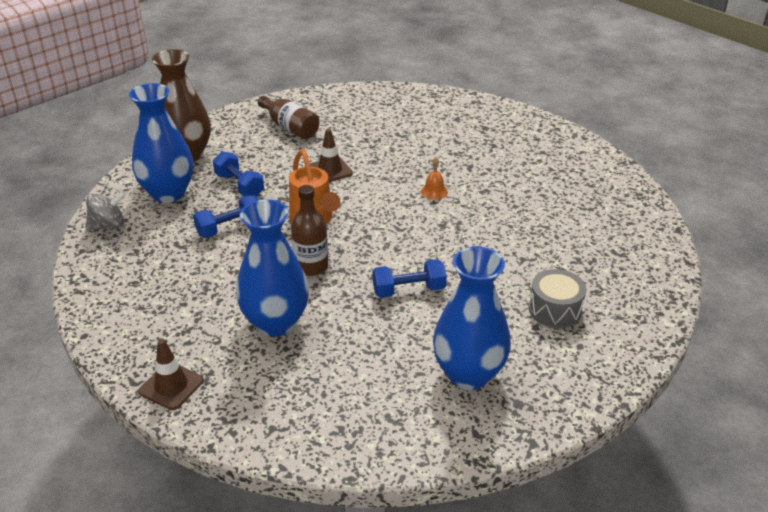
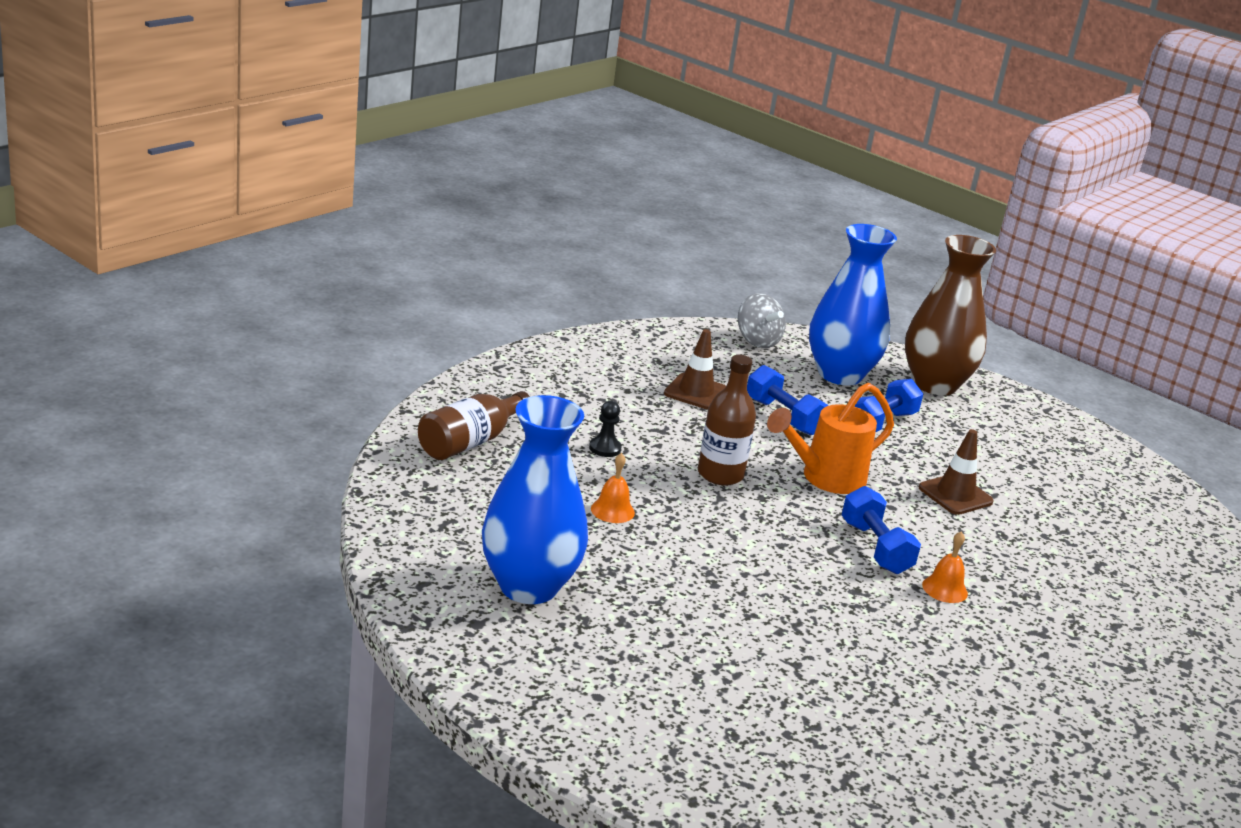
camera: 80 degrees right, 10 degrees down
brown traffic cone [139,339,204,410] -> brown traffic cone moved to [664,329,726,410]
blue vase [236,199,309,337] -> black pawn [589,401,622,457]
brown bottle [258,96,319,139] -> brown bottle moved to [418,391,530,460]
blue dumbbell [372,259,447,298] -> blue dumbbell moved to [842,486,921,574]
grey drum [529,269,586,328] -> none
none -> orange bell [591,453,635,523]

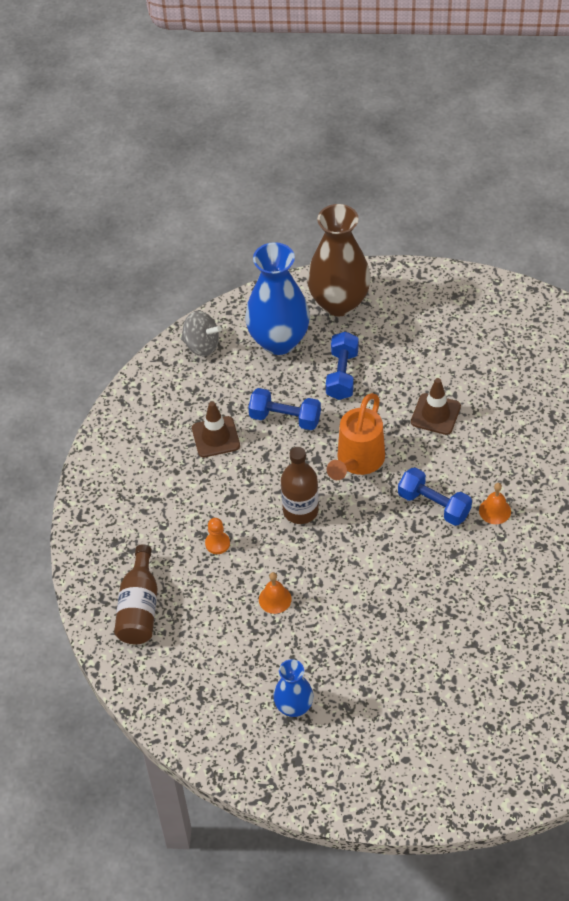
camera: 30 degrees left, 25 degrees up
blue vase [482,395,588,604] -> blue vase [273,659,314,717], size x0.53
black pawn [589,401,622,457] -> orange pawn [205,518,230,554]

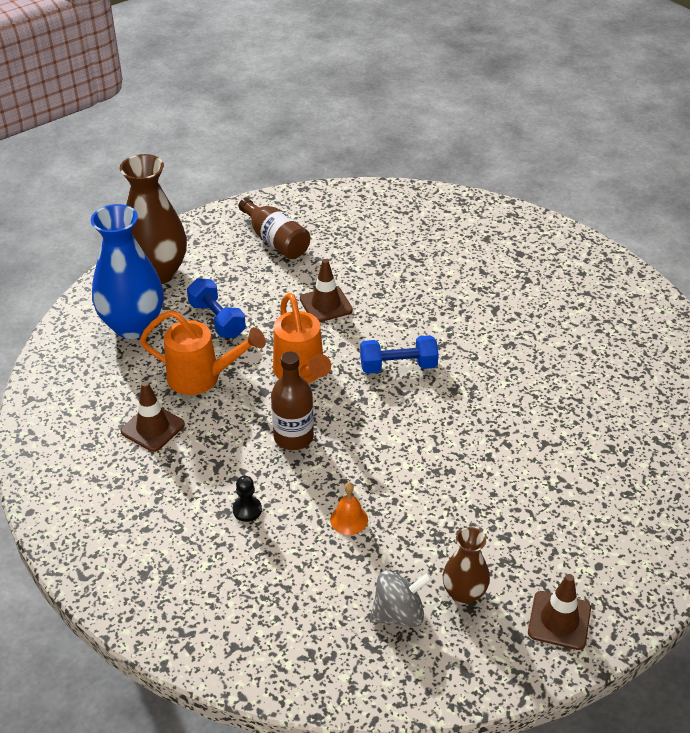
camera: 45 degrees left, 10 degrees down
brown bottle [114,544,158,644] -> brown bottle moved to [239,198,310,259]
grey spinning top [181,311,222,356] -> grey spinning top moved to [370,571,432,627]
orange pawn [205,518,230,554] -> black pawn [232,476,262,522]
blue dumbbell [248,388,321,430] -> orange watering can [140,310,266,395]
blue vase [273,659,314,717] -> brown vase [443,527,490,605]
orange bell [479,483,511,524] -> none
none -> brown traffic cone [528,574,591,650]

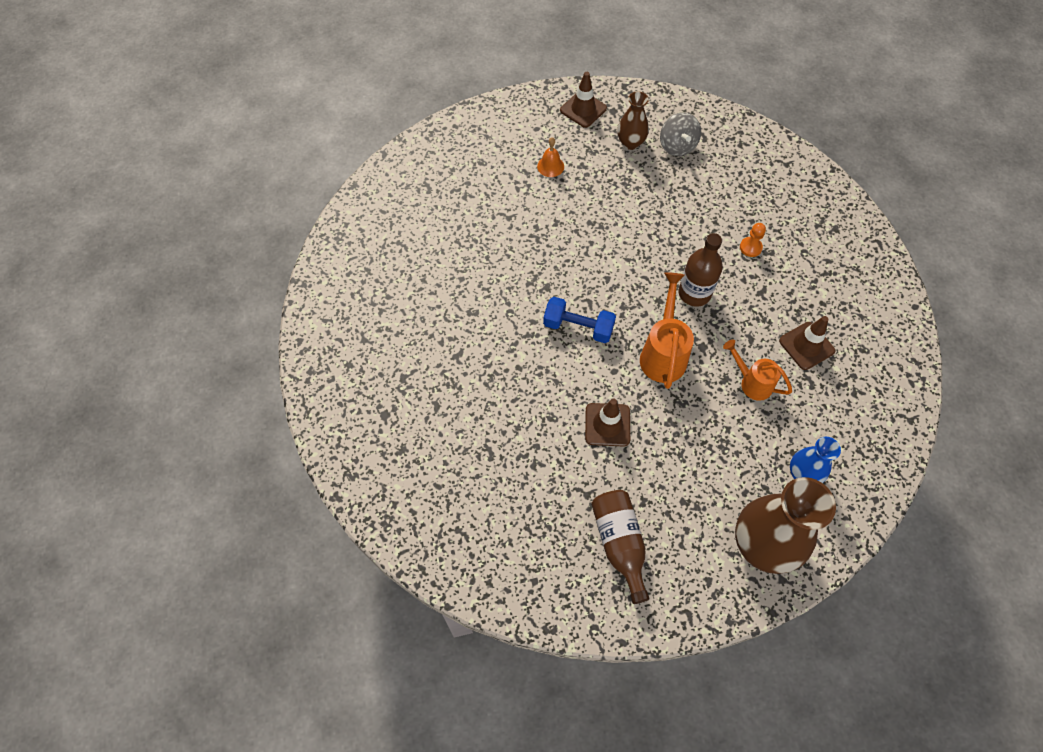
camera: 155 degrees left, 20 degrees up
blue vase [91,204,164,339] -> blue vase [790,437,841,483], size x0.53
orange watering can [140,310,266,395] -> orange watering can [723,339,792,401], size x0.66
blue dumbbell [187,278,246,338] -> none
black pawn [232,476,262,522] -> orange pawn [740,223,766,257]
orange bell [330,482,368,535] -> orange bell moved to [537,137,564,177]
grey spinning top [370,571,432,627] -> grey spinning top turned 105 degrees counterclockwise [660,112,701,156]

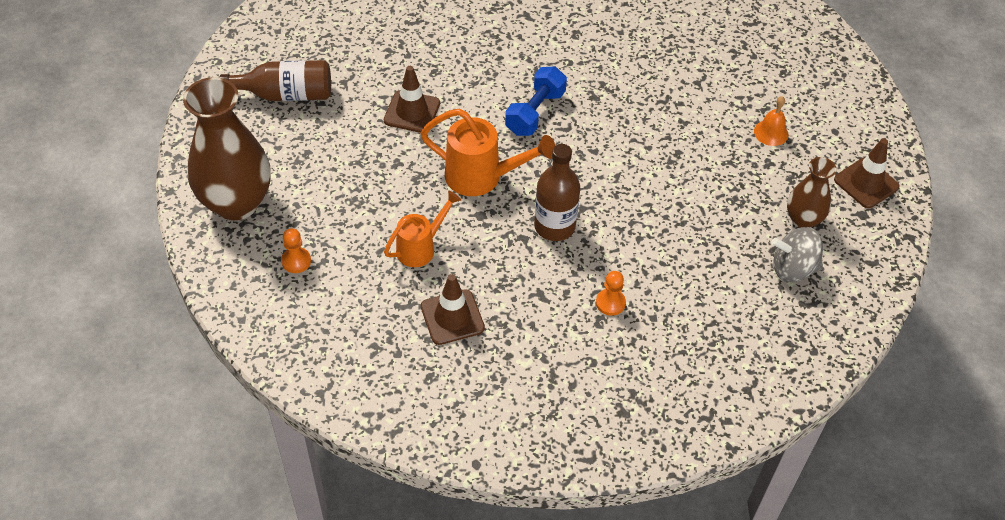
camera: 100 degrees right, 10 degrees down
blue vase [790,437,841,483] -> orange pawn [281,228,311,273]

